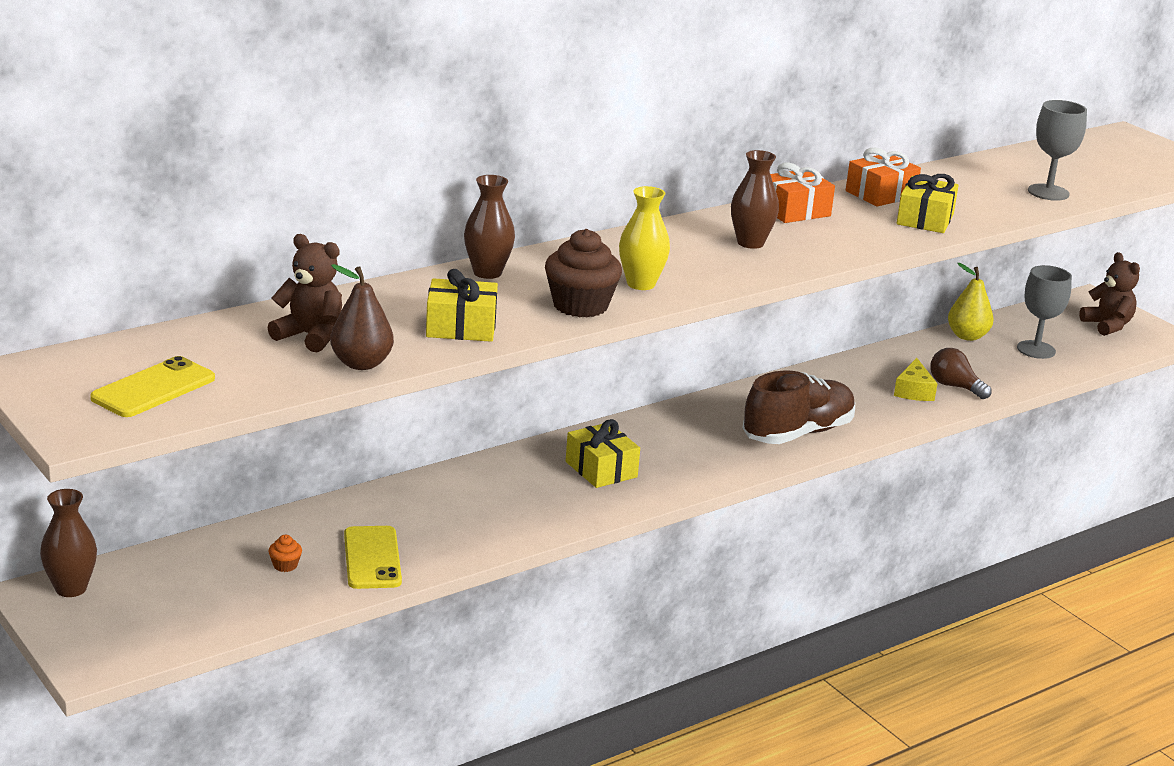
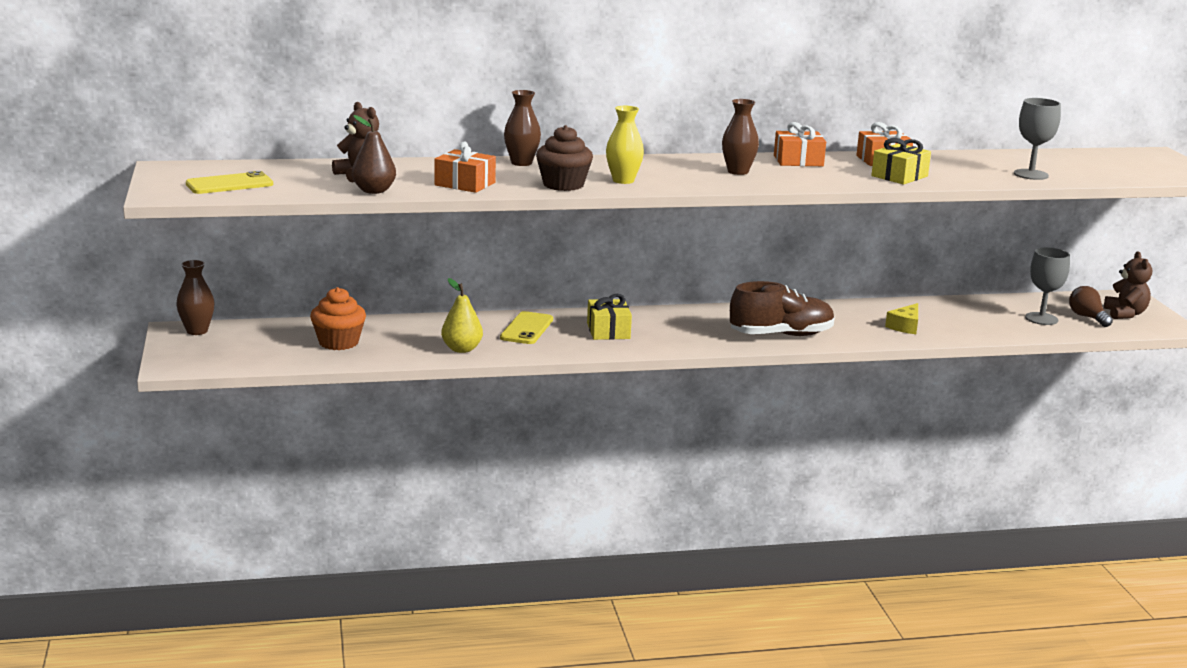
camera: 25 degrees right, 5 degrees down
orange cupcake [269,535,302,572] -> orange cupcake [310,287,366,350], size x2.34
yellow phone [344,526,402,589] -> yellow phone moved to [500,311,553,344]
yellow gift [426,269,498,342] -> orange gift [435,141,496,193]
brown light bulb [930,348,991,399] -> brown light bulb moved to [1069,286,1113,327]
yellow pear [948,263,993,341] -> yellow pear moved to [441,278,483,353]

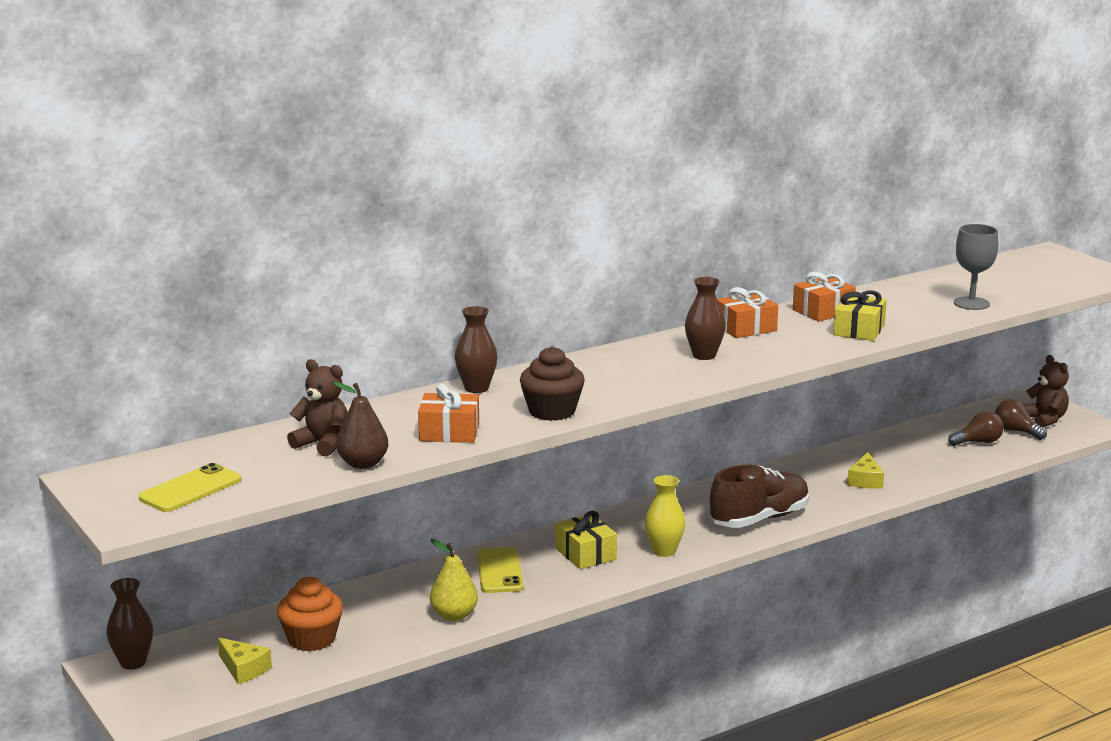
camera: 20 degrees left, 0 degrees up
yellow vase [606,106,644,184] -> yellow vase moved to [645,475,685,557]
grey goblet [1025,247,1070,325] -> brown light bulb [948,411,1004,446]
none -> yellow cheese [218,637,272,684]

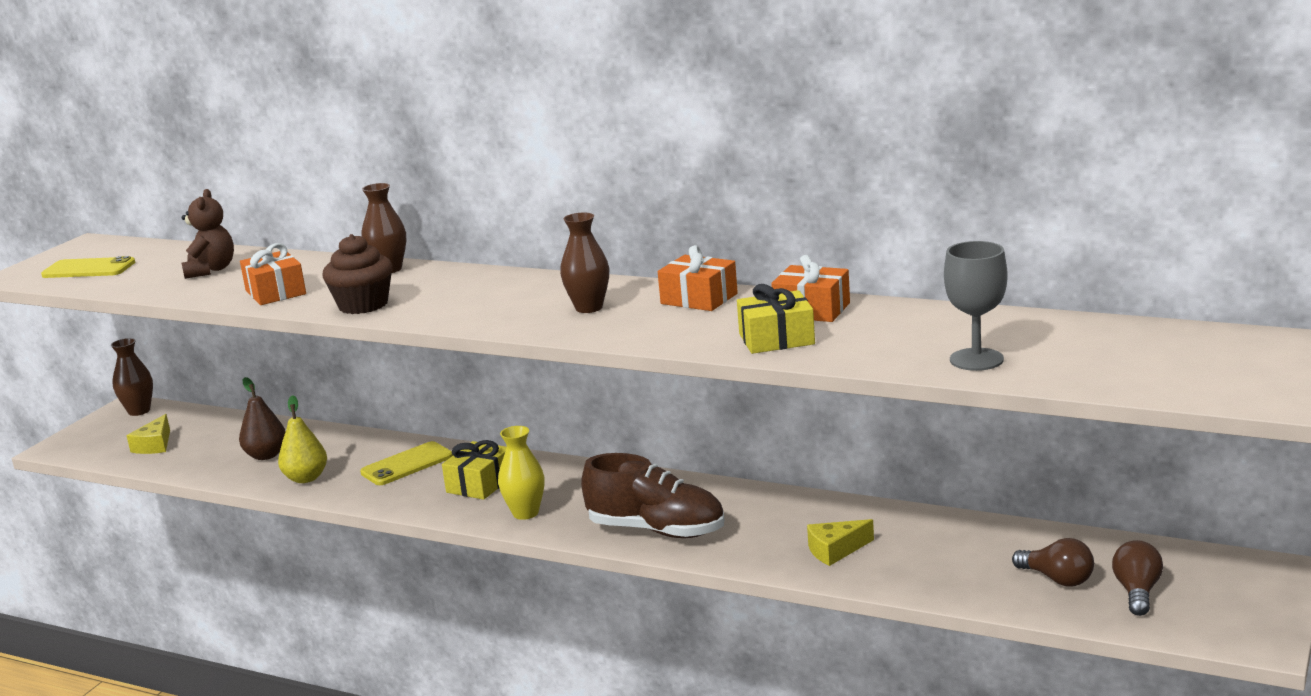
camera: 60 degrees right, 0 degrees up
orange cupcake [277,577,343,651] -> none
brown pear [333,382,388,469] -> brown pear moved to [239,377,286,460]
brown teddy bear [1023,355,1069,427] -> none

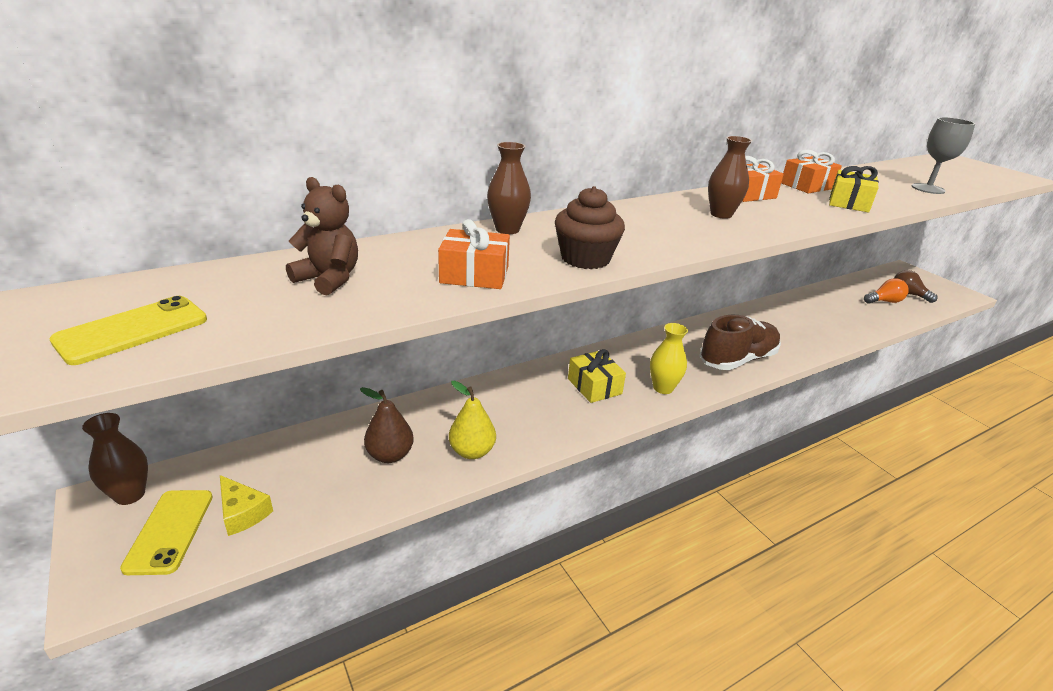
camera: 60 degrees left, 10 degrees up
yellow phone [360,441,453,485] -> yellow phone moved to [120,490,213,575]
yellow cheese [807,519,874,566] -> none
brown light bulb [1012,538,1094,587] -> orange light bulb [864,278,909,303]

